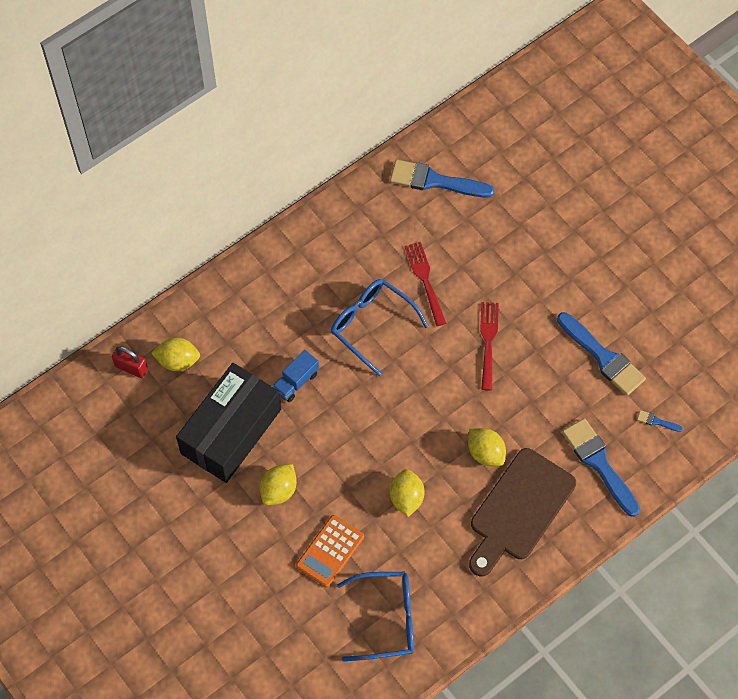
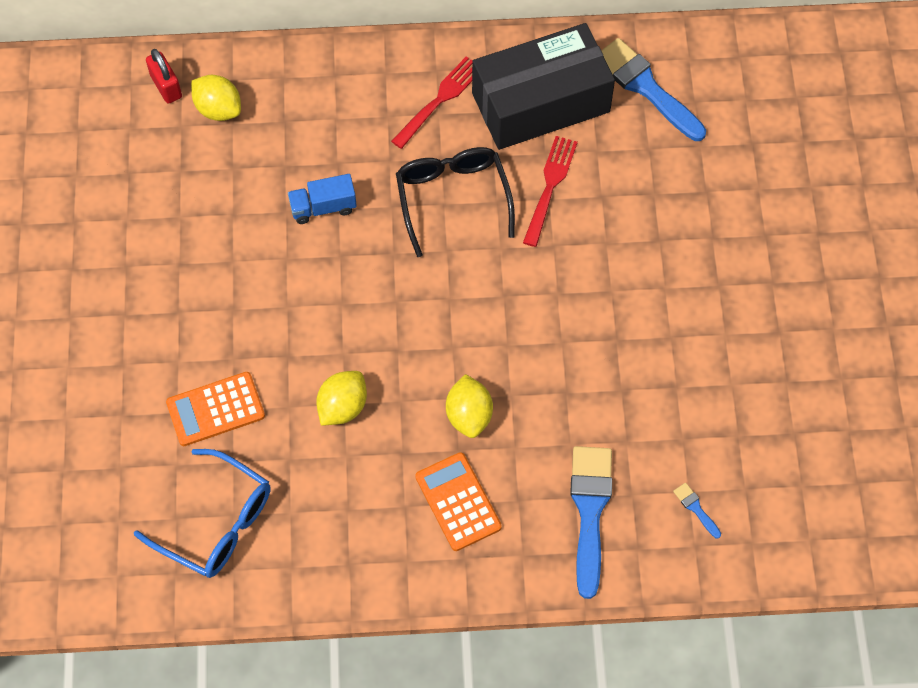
camera: 35 degrees right, 0 degrees up
black box [176,363,281,483] -> black box moved to [472,23,615,150]
yellow lemon [260,464,297,505] -> none
blue glasses [331,279,429,376] -> black glasses [396,147,515,257]
brown cutting board [469,448,576,576] -> orange calculator [415,452,502,551]
red fork [480,302,499,390] -> red fork moved to [391,56,472,149]
blue brush [557,312,646,396] -> none

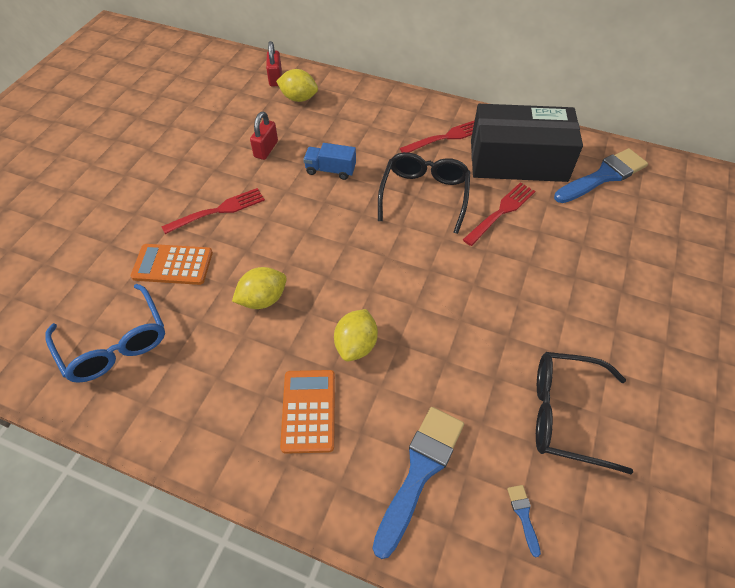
camera: 25 degrees right, 10 degrees down
yellow lemon [191,75,241,121] -> yellow lemon turned 45 degrees counterclockwise [276,69,318,102]
blue brush [601,38,706,141] -> blue brush turned 75 degrees clockwise [554,148,648,203]
none -> red fork [161,188,265,234]
none -> red padlock [250,112,278,160]
none -> black glasses [536,352,633,474]

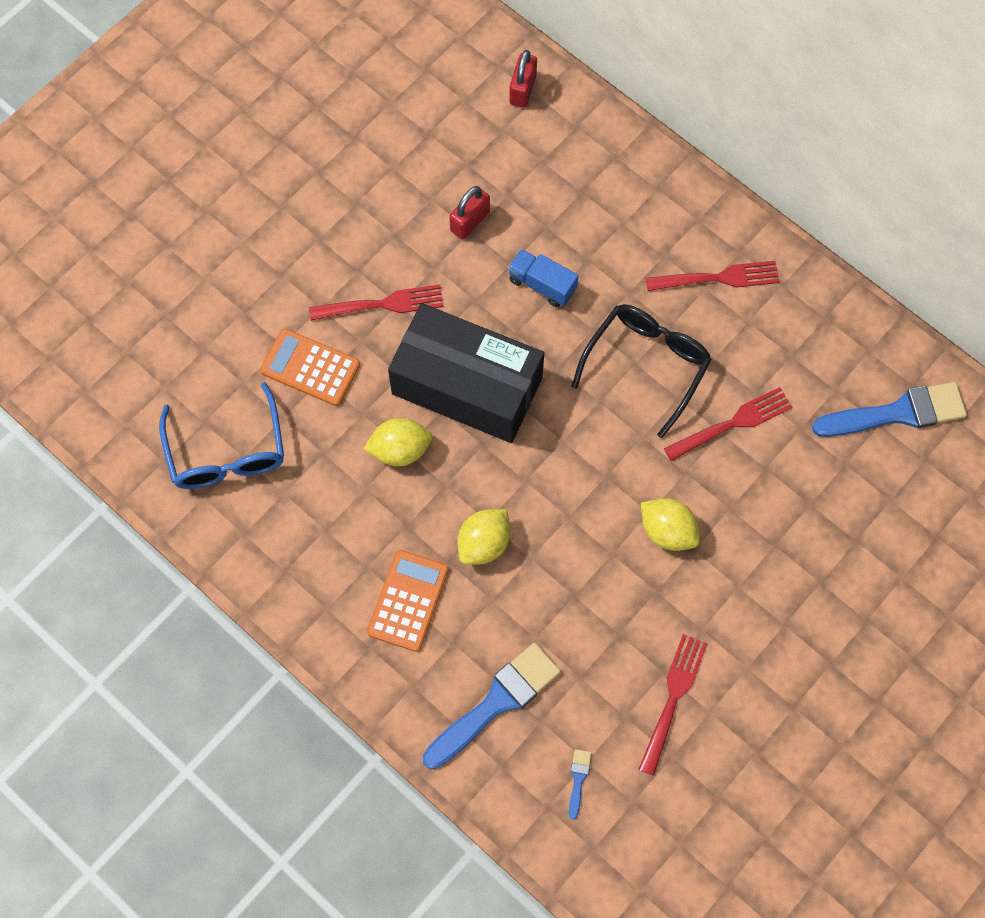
camera: 20 degrees right, 15 degrees up
yellow lemon [276,69,318,102] -> yellow lemon moved to [641,498,700,551]
black box [471,104,583,182] -> black box moved to [388,303,544,443]
black glasses [536,352,633,474] -> red fork [638,634,707,776]

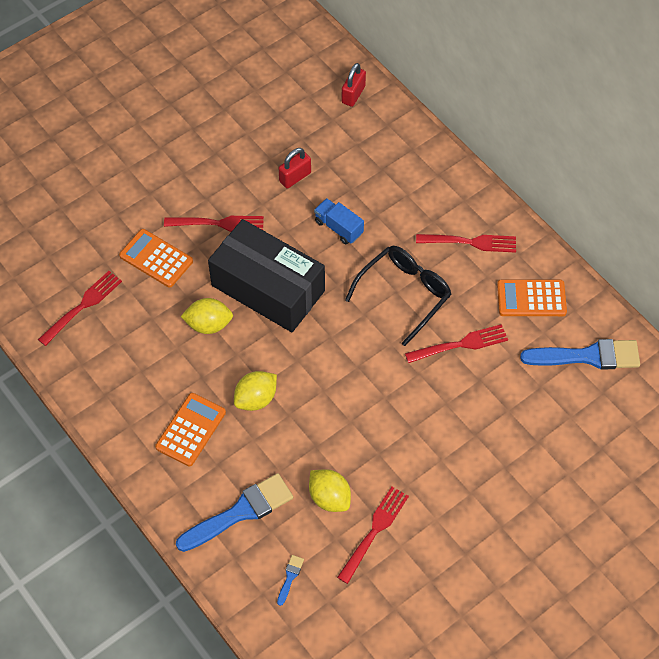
camera: 10 degrees right, 10 degrees down
blue glasses [159,382,284,489] -> red fork [38,271,122,346]
yellow lemon [641,498,700,551] -> yellow lemon moved to [309,469,351,512]
none -> orange calculator [497,279,567,316]

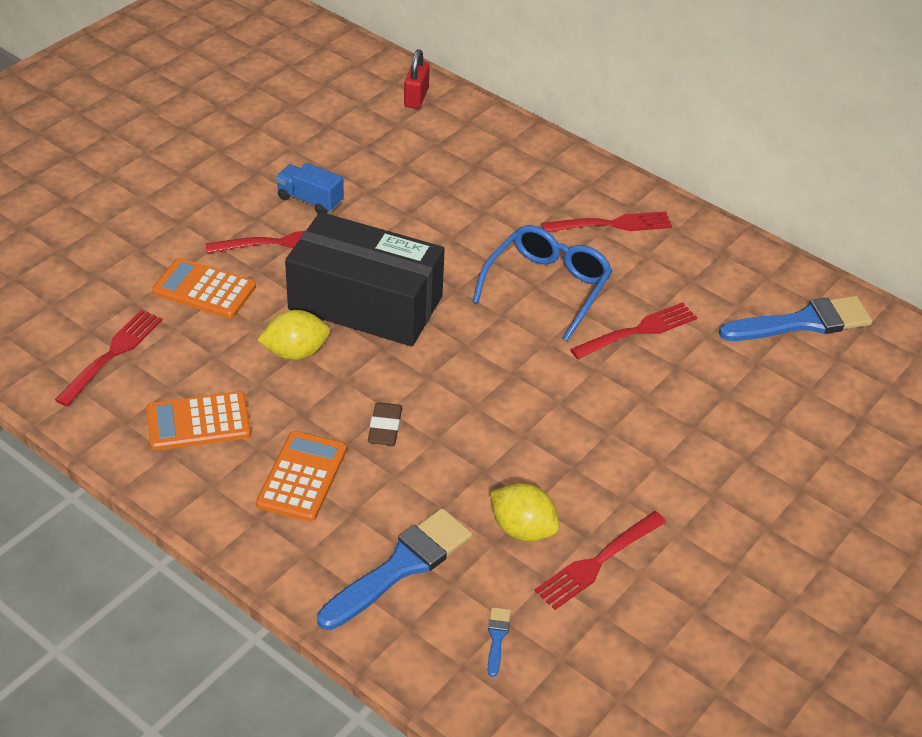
camera: 15 degrees left, 15 degrees down
yellow lemon [234,371,277,411] -> brown eraser [368,402,402,446]
red padlock [279,148,311,188] -> none
blue truck [314,198,364,244] -> blue truck moved to [276,163,344,213]
red fork [337,487,409,584] -> red fork turned 150 degrees counterclockwise [535,511,666,610]
black glasses [345,246,451,346] -> blue glasses [472,225,613,341]
orange calculator [497,279,567,316] -> orange calculator moved to [146,391,251,451]

